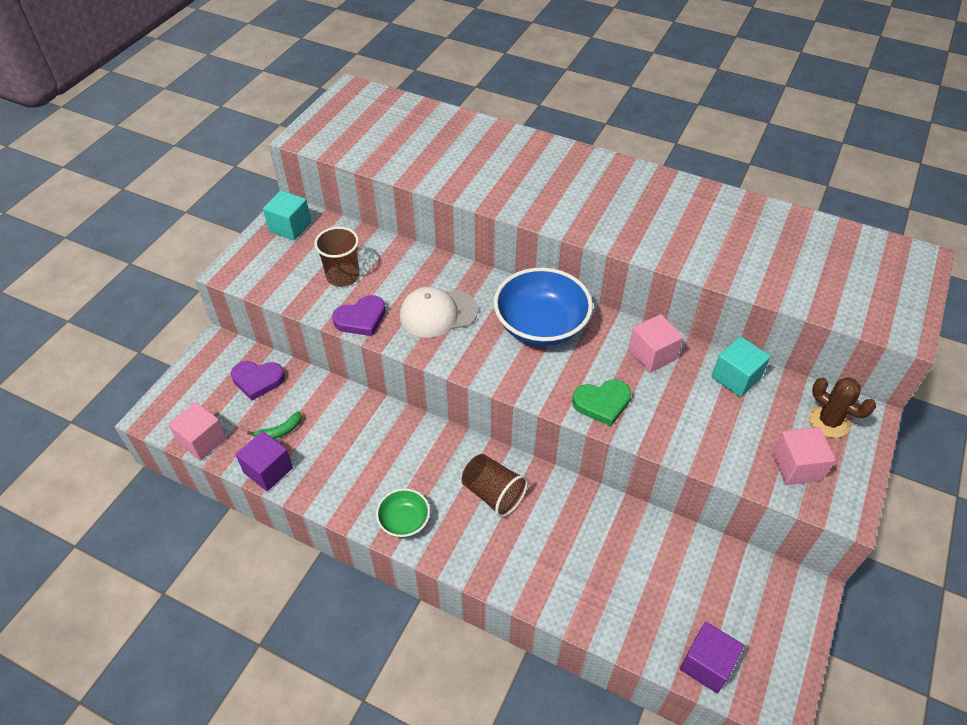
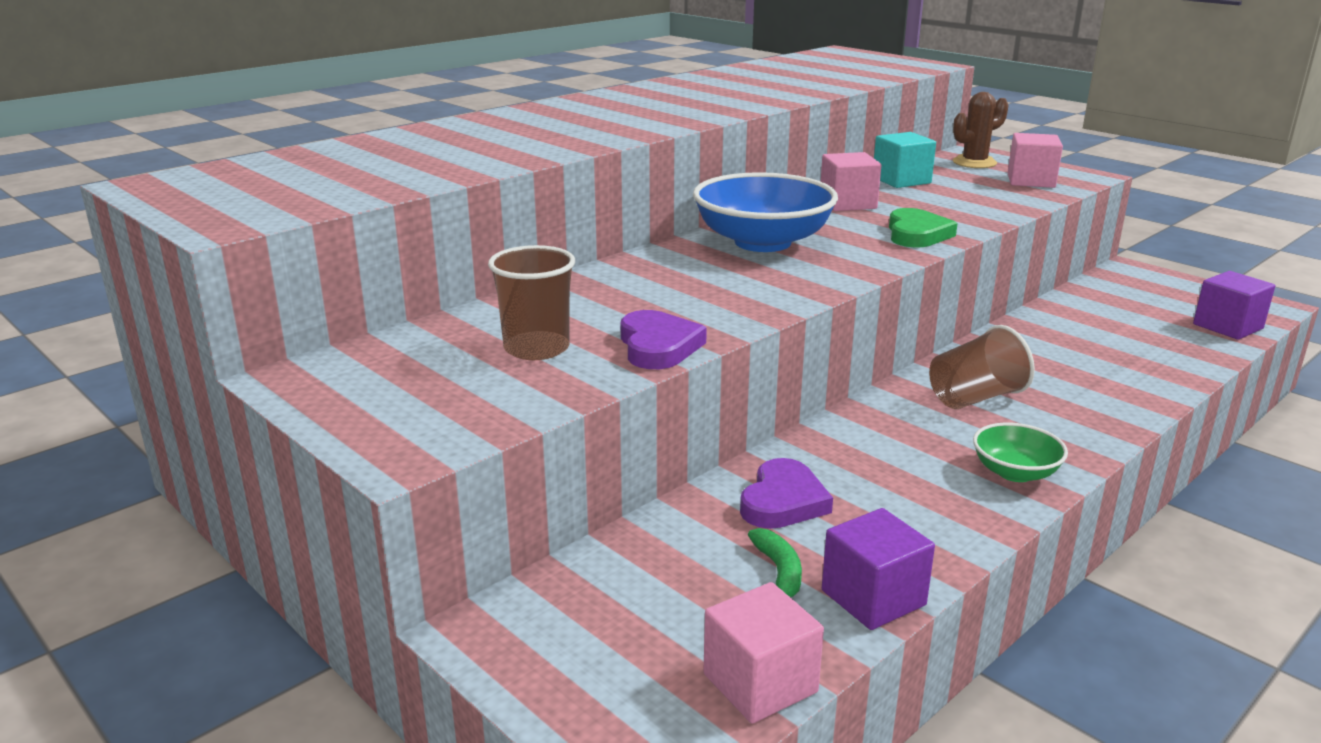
camera: 70 degrees left, 25 degrees down
purple heart [231,361,285,400] -> purple heart moved to [740,458,833,529]
turquoise cube [263,190,311,241] -> none
white cap [400,286,478,338] -> none

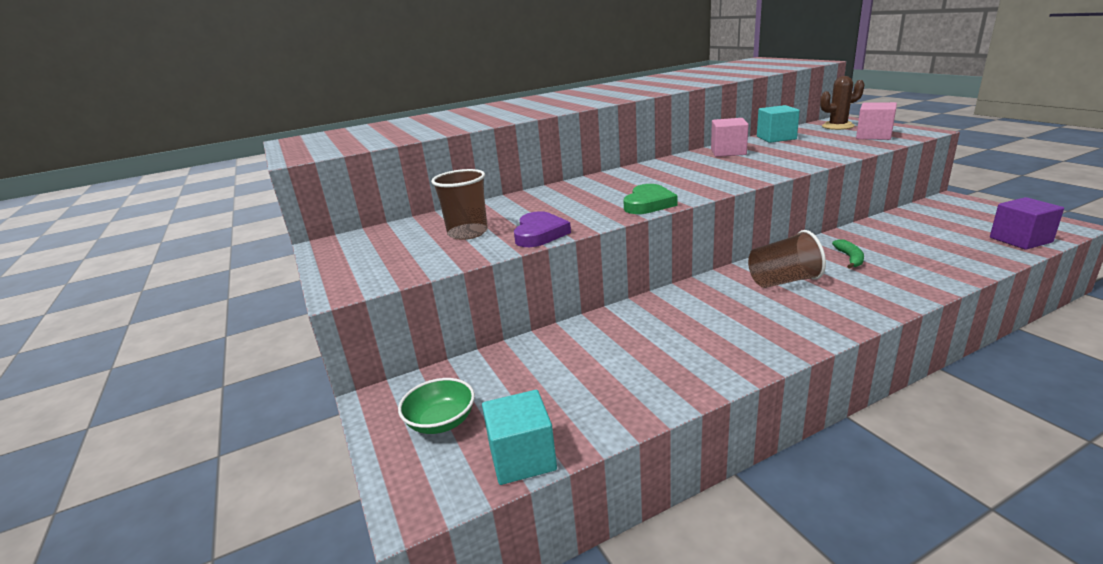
camera: 20 degrees right, 0 degrees up
blue bowl [693,172,838,252] -> none
pink cube [703,582,824,724] -> turquoise cube [482,390,557,485]
purple heart [740,458,833,529] -> none
green banana [748,528,802,597] -> green banana moved to [832,239,864,268]
purple cube [822,508,935,630] -> none
green heart [889,208,958,248] -> green heart moved to [623,184,678,214]
green bowl [973,423,1068,482] -> green bowl moved to [398,378,475,434]

